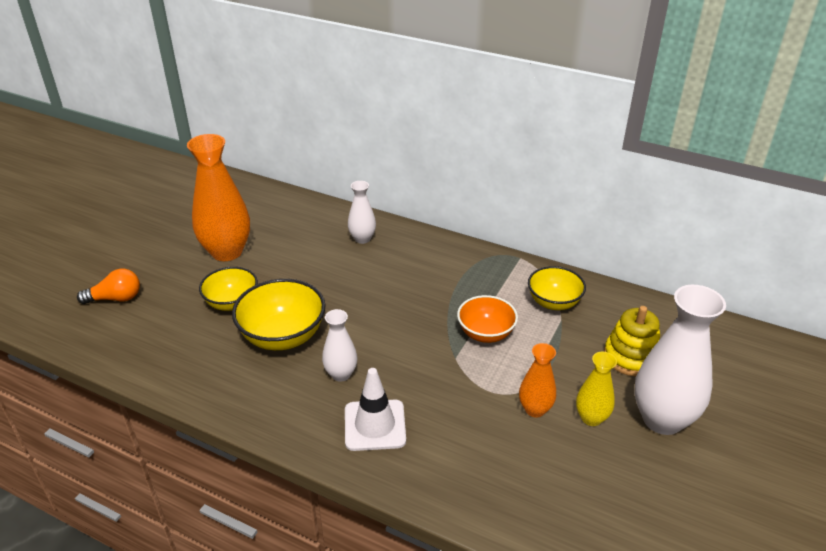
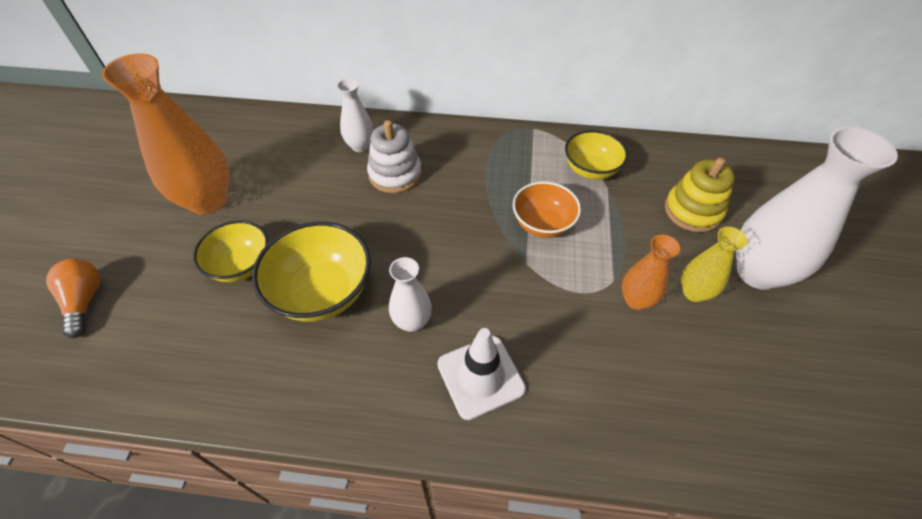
camera: 20 degrees left, 15 degrees up
orange light bulb [77,269,140,304] -> orange light bulb turned 75 degrees counterclockwise [46,259,100,338]
none -> white stacking toy [367,120,422,193]

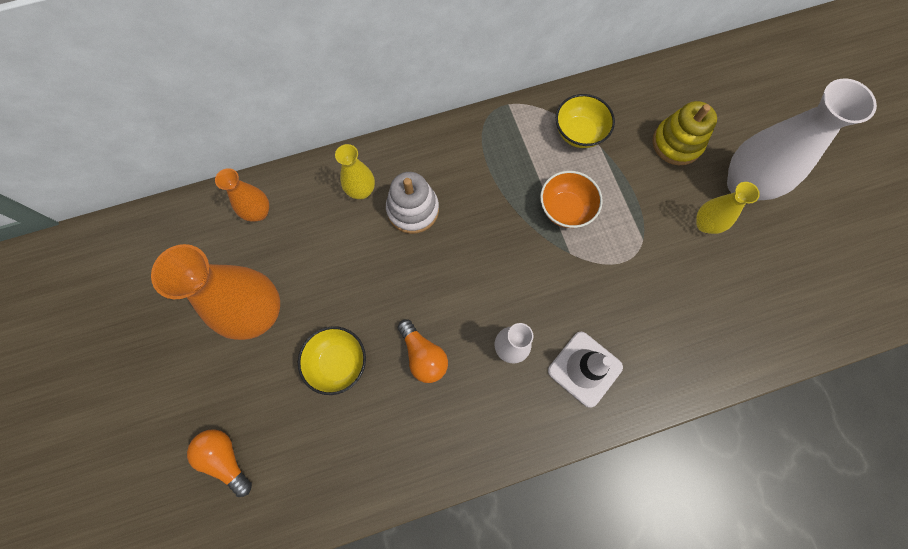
camera: 25 degrees left, 20 degrees up
yellow bowl [252,222,371,322] -> orange light bulb [398,320,448,383]
white vase [337,78,374,152] -> yellow vase [335,144,375,199]
orange vase [622,235,680,310] -> orange vase moved to [215,168,269,222]

